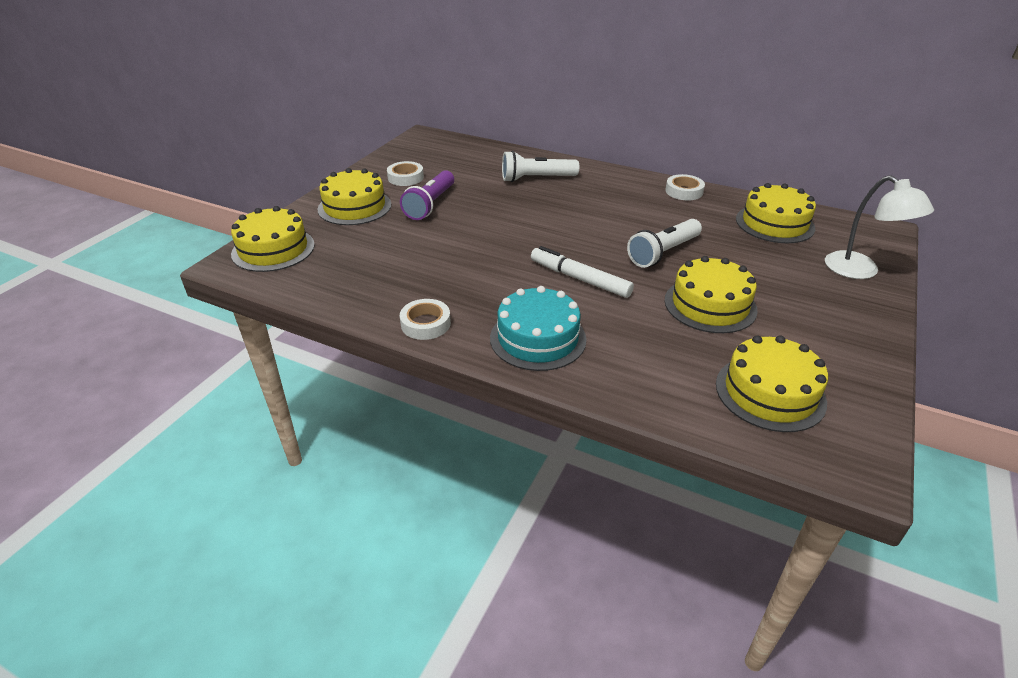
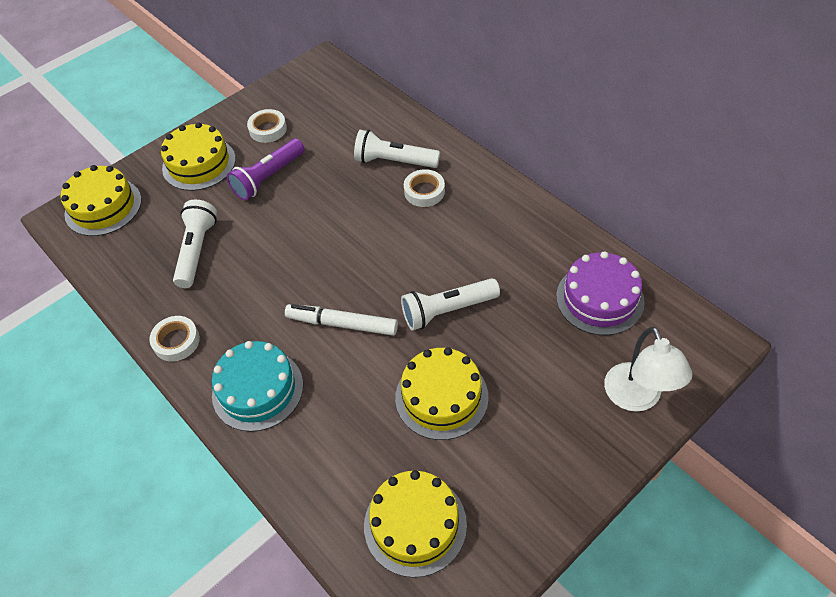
camera: 25 degrees right, 15 degrees up
white marker [531,246,634,298] -> white marker turned 45 degrees counterclockwise [285,304,398,336]
white tape [665,174,705,200] -> white tape moved to [404,169,445,207]
yellow cake [736,183,816,243] -> purple cake [556,251,645,335]
none -> white flashlight [173,200,217,288]

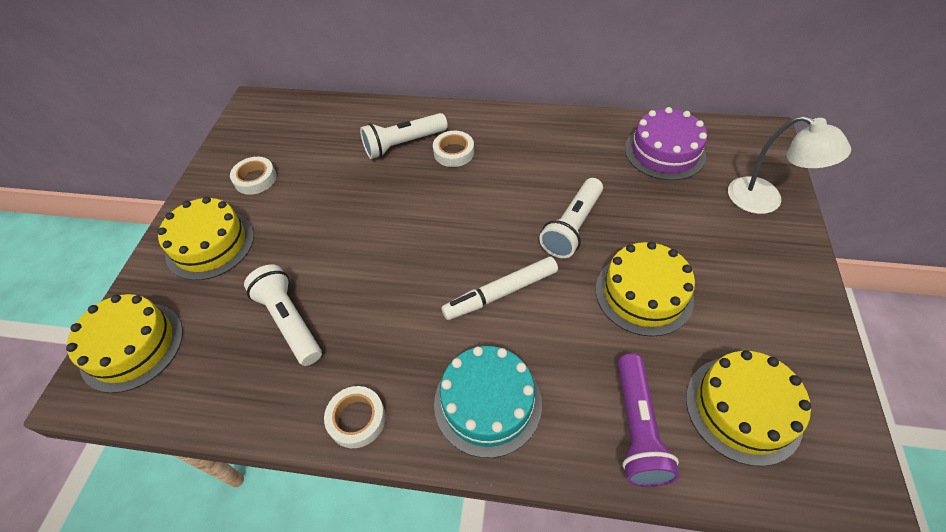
camera: 40 degrees left, 0 degrees up
purple flashlight [227,139,305,200] -> purple flashlight moved to [618,353,680,487]

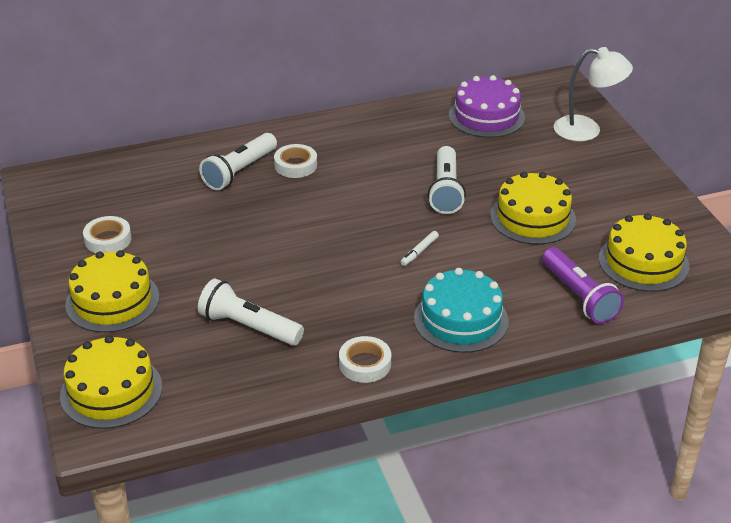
camera: 30 degrees left, 15 degrees down
white marker [441,256,558,320] -> white marker [401,231,439,266], size x0.50

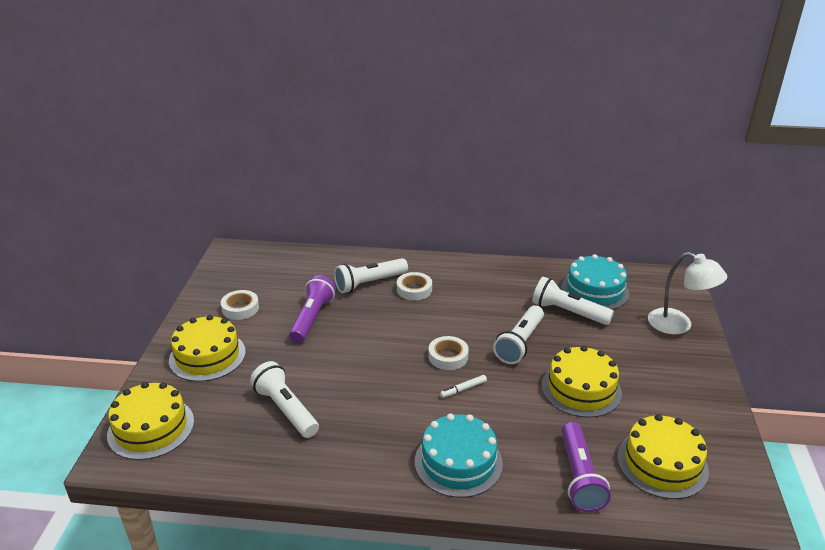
camera: 25 degrees right, 5 degrees down
white tape [339,336,391,383] -> white tape moved to [428,336,469,370]
purple cake [449,75,525,138] -> turquoise cake [561,254,630,310]
none -> purple flashlight [289,275,336,343]
none -> white flashlight [532,276,614,325]

